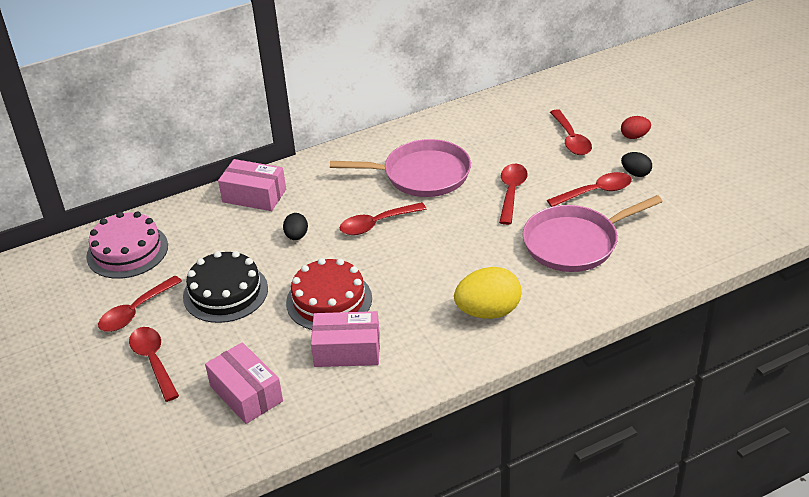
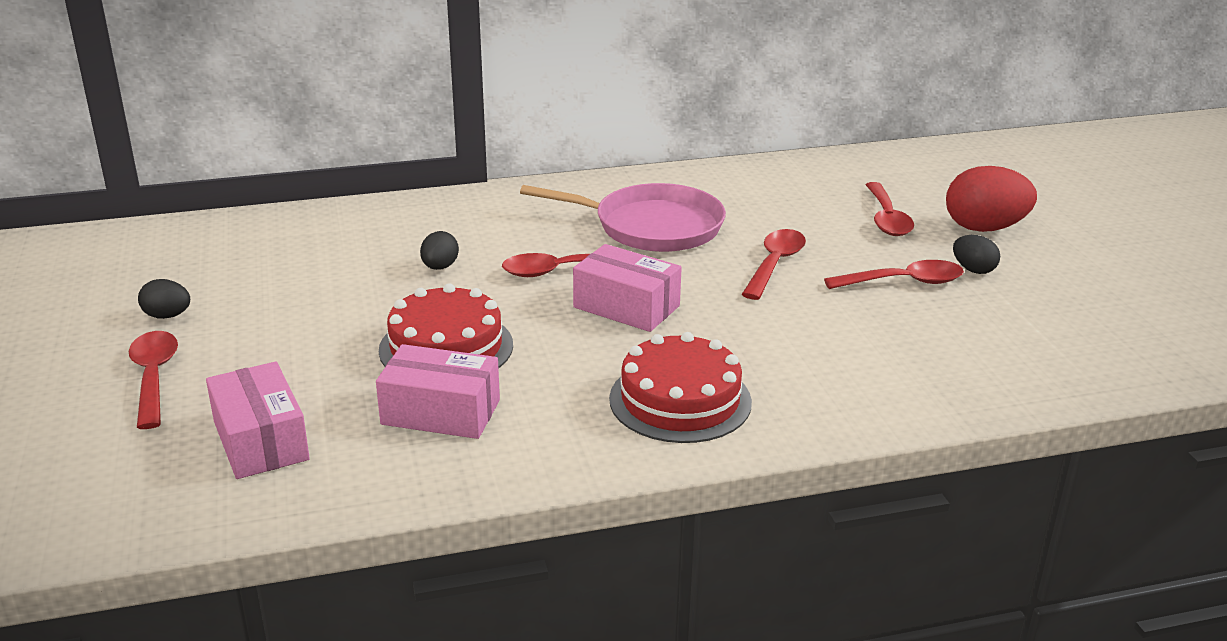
camera: 10 degrees right, 10 degrees down
pink cake [86,211,168,279] -> none
red spoon [98,275,182,332] -> black egg [138,279,190,319]
black cake [183,251,268,323] -> none
pink box [218,159,286,211] -> pink box moved to [573,244,682,332]
yellow egg [454,267,522,319] -> red cake [609,332,752,443]
pink pan [523,195,663,272] -> none
red egg [621,116,651,139] -> red egg [946,166,1037,232], size x1.89

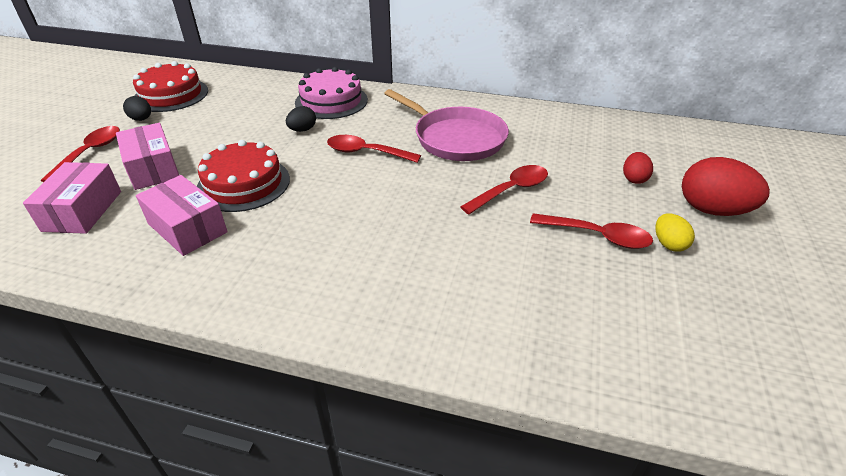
camera: 30 degrees right, 10 degrees up
pink box [573,244,682,332] -> pink box moved to [116,123,179,190]
red cake [609,332,752,443] -> red cake moved to [133,61,208,112]
red spoon [865,182,914,236] -> red egg [623,152,653,184]
black egg [953,235,1000,274] -> yellow egg [655,214,695,252]
none -> pink cake [295,67,368,119]

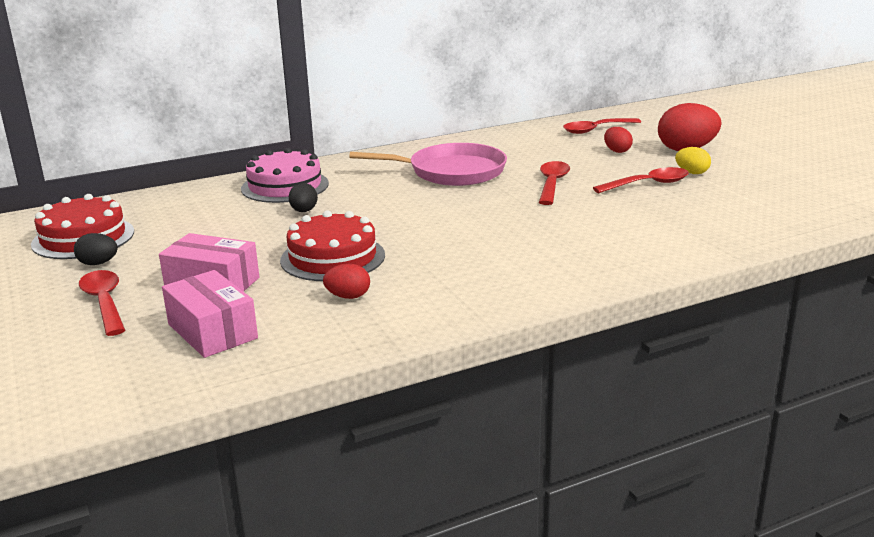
camera: 40 degrees left, 15 degrees down
pink box [136,175,228,256] -> red egg [323,264,370,299]
red spoon [327,135,421,163] -> red spoon moved to [563,118,641,134]

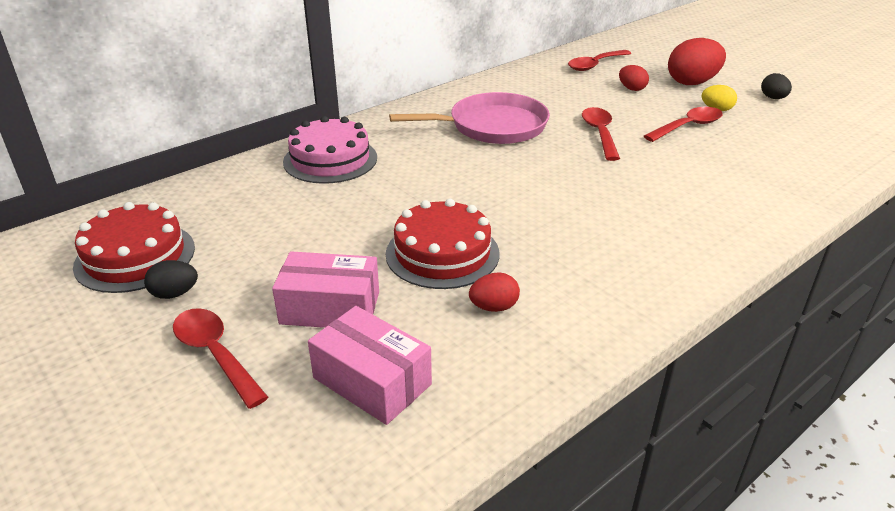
camera: 15 degrees left, 10 degrees up
black egg [289,183,318,212] -> black egg moved to [761,73,792,99]

